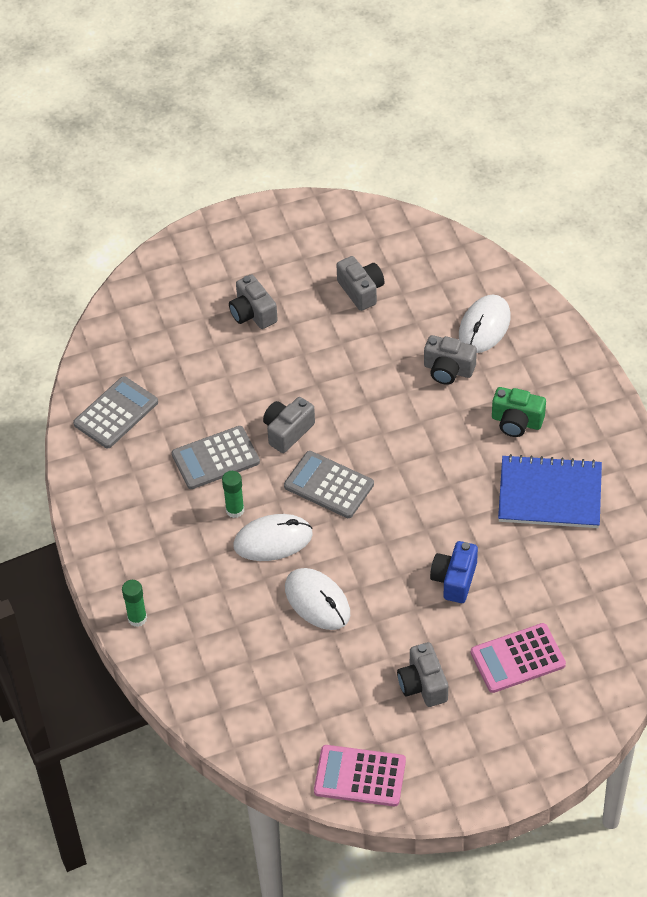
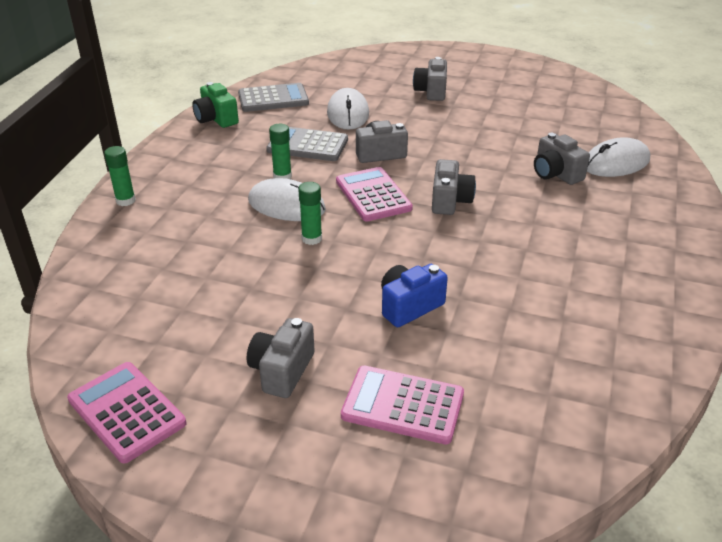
camera: 35 degrees right, 15 degrees down
grey calculator [284,451,374,518] -> pink calculator [336,167,413,221]
white mouse [285,568,350,630] -> white mouse moved to [327,88,369,130]
grey camera [337,256,384,311] -> grey camera moved to [432,159,476,215]
green camera [492,387,546,437] -> green camera moved to [192,82,239,128]
blue notebook [498,454,602,528] -> none
none -> green glue stick [298,182,322,245]

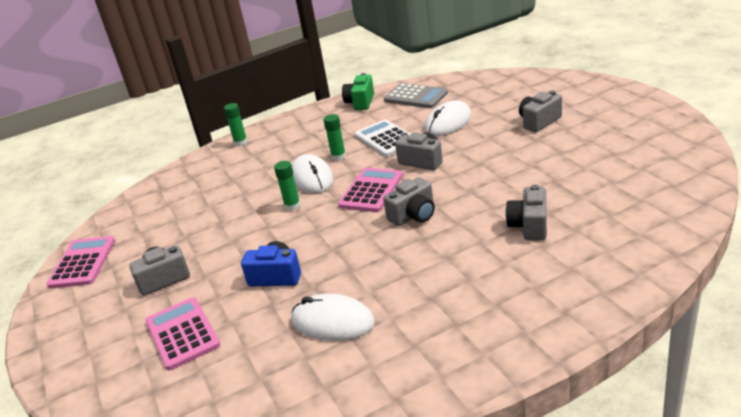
camera: 50 degrees right, 5 degrees down
grey calculator [266,127,348,161] -> white calculator [355,119,411,157]
white mouse [587,137,650,177] -> white mouse moved to [291,293,375,341]

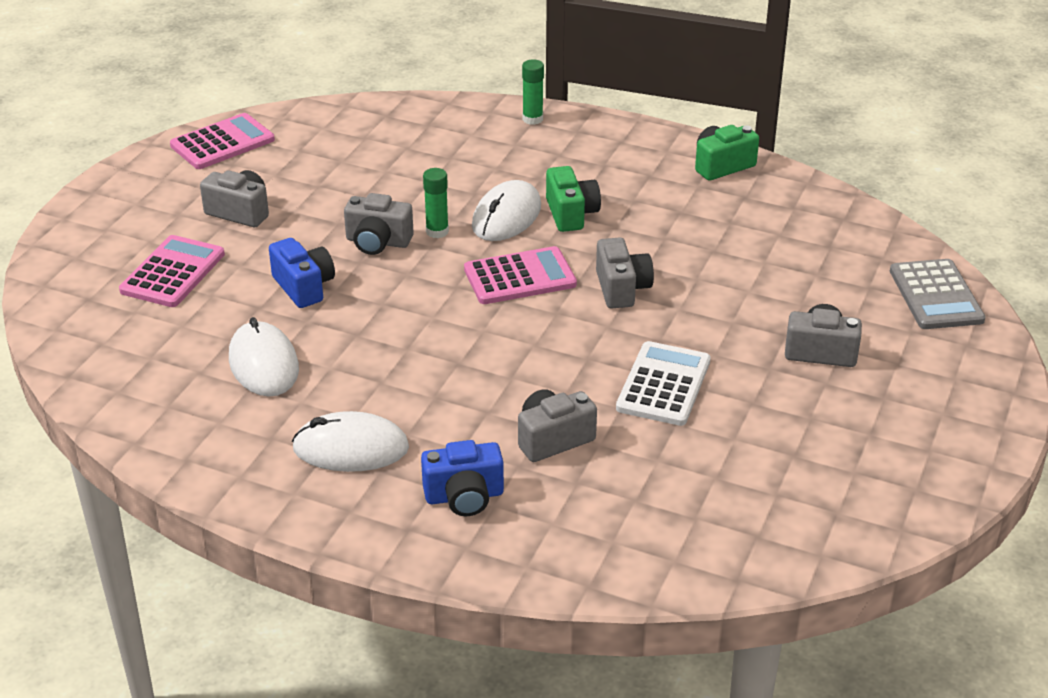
camera: 45 degrees right, 5 degrees up
green glue stick [324,114,346,161] -> green camera [546,166,601,232]
white calculator [355,119,411,157] -> white calculator moved to [616,341,711,426]
grey camera [383,177,435,226] -> grey camera moved to [344,193,414,255]
grey calculator [384,83,448,108] -> grey calculator moved to [890,259,986,329]
white mouse [425,100,472,136] -> white mouse moved to [292,411,409,472]
none -> blue camera [421,440,504,516]

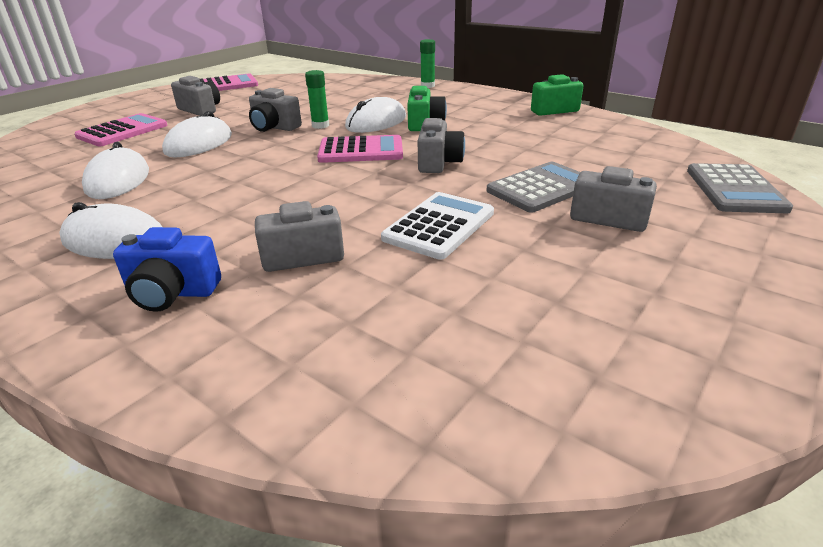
camera: 15 degrees right, 5 degrees down
blue camera [269,238,335,308] -> white mouse [162,111,232,158]
none -> grey calculator [486,162,580,213]

